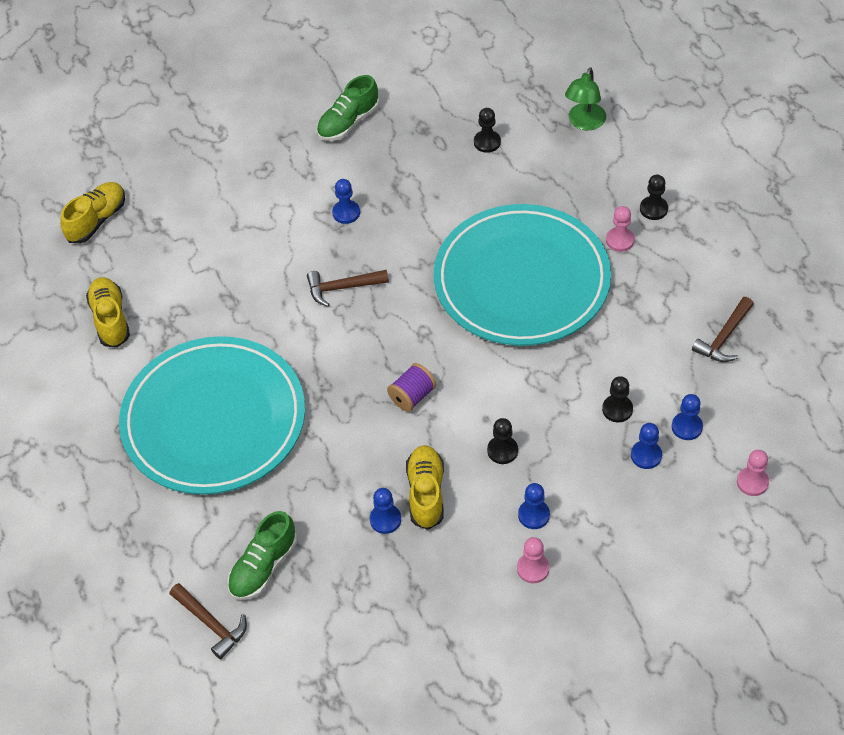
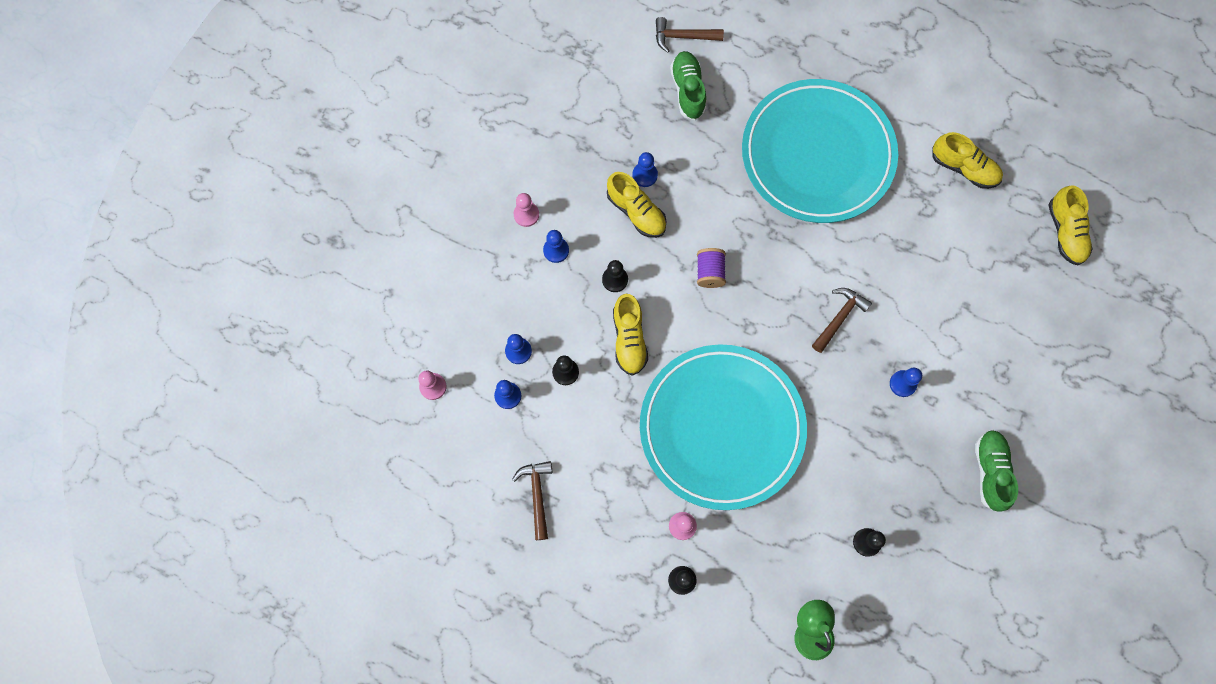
camera: 135 degrees right, 20 degrees up
none -> yellow shoe [613,294,648,376]

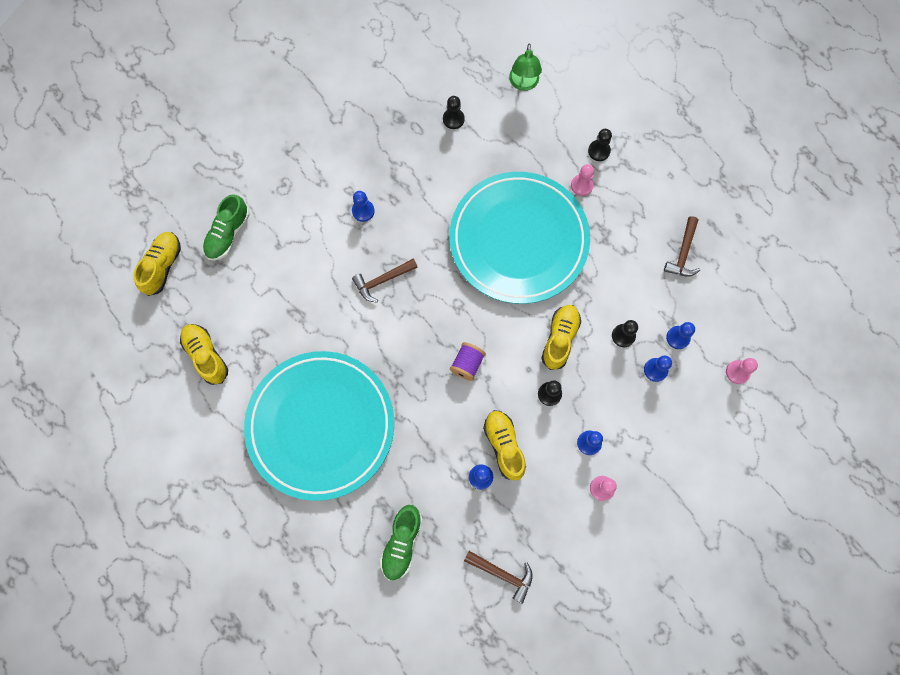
camera: 155 degrees left, 0 degrees up
brown hammer [656,17,724,53] -> brown hammer moved to [464,551,533,604]
green shoe [975,430,1018,512] -> green shoe moved to [203,194,250,260]

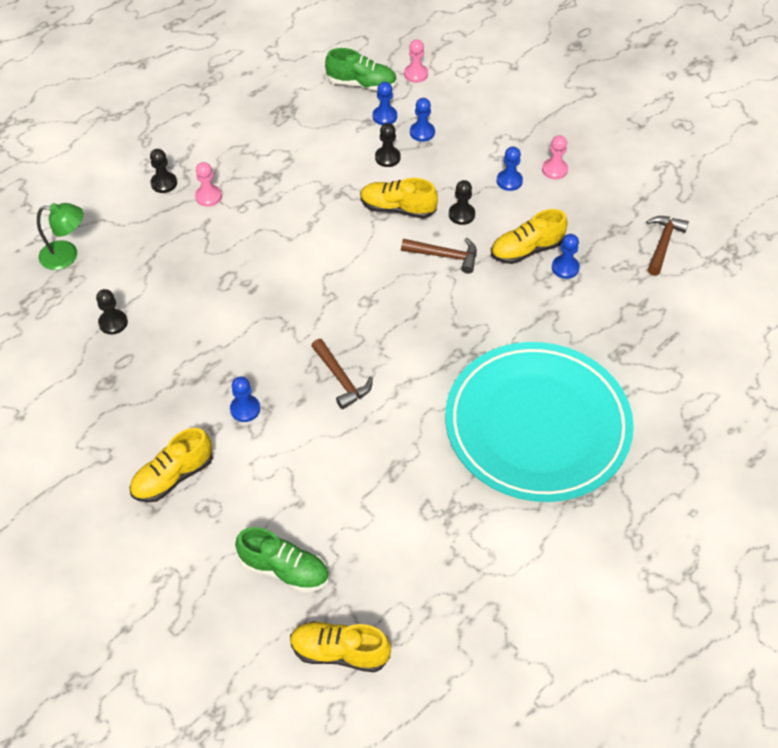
camera: 95 degrees left, 20 degrees down
yellow shoe [180,324,228,385] -> yellow shoe moved to [130,428,213,502]
green shoe [380,505,422,580] -> green shoe moved to [325,48,397,91]
turquoise plate [449,172,590,304] -> none
purple spool [450,342,486,381] -> none
brown hammer [664,216,700,277] -> brown hammer moved to [401,238,477,274]

